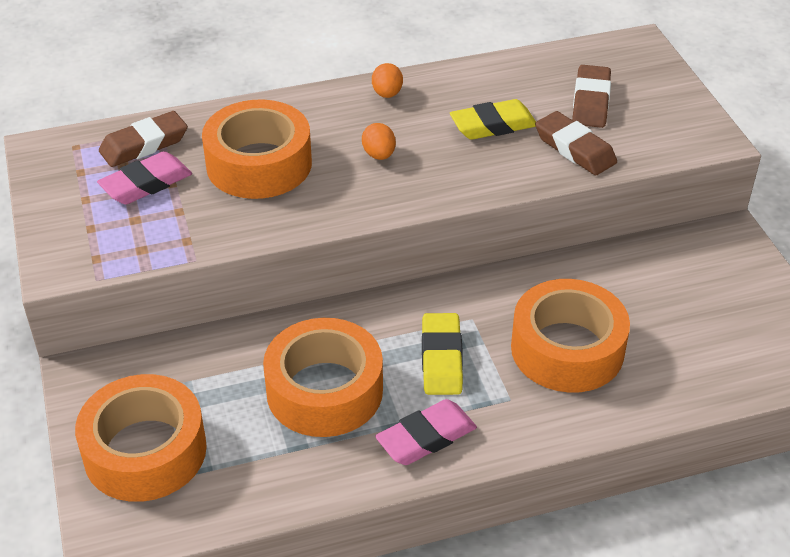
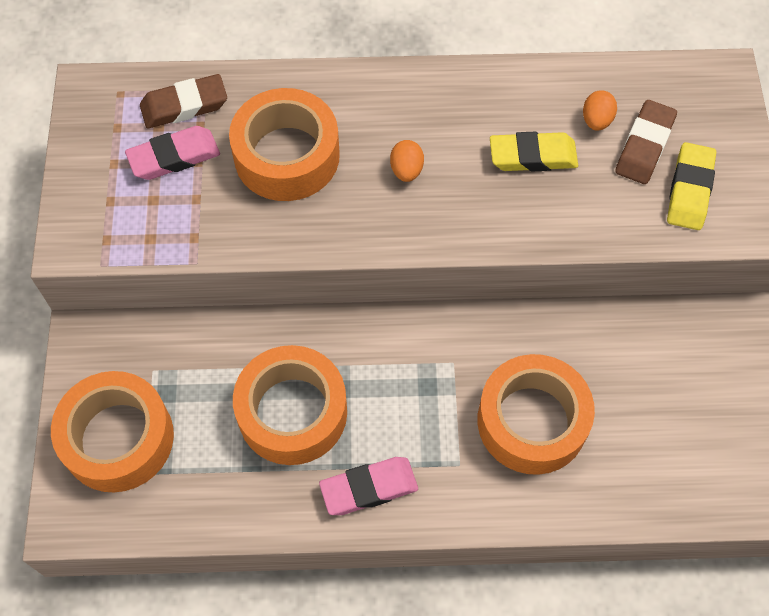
camera: 15 degrees right, 20 degrees up
orange egg [372,63,403,98] -> orange egg moved to [583,90,617,131]
yellow eraser [422,313,463,395] -> yellow eraser moved to [667,142,716,230]
brown eraser [535,111,617,175] -> none

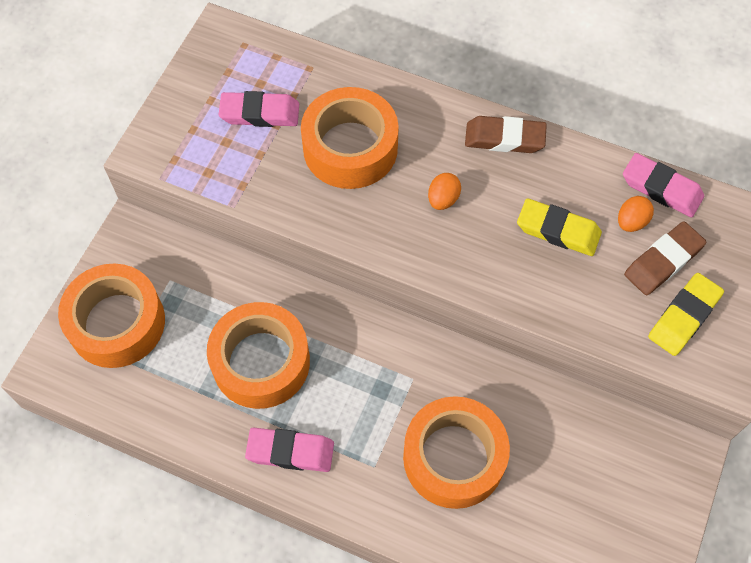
camera: 25 degrees right, 0 degrees up
brown eraser [140,74,227,129] -> brown eraser moved to [465,116,547,153]
none -> pink eraser [623,153,704,217]

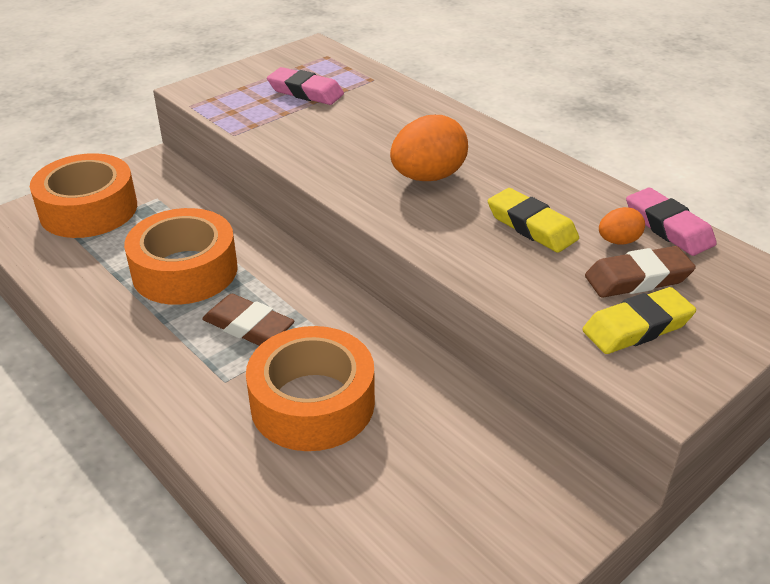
camera: 25 degrees right, 25 degrees down
pink eraser [245,428,334,472] -> none
orange tape [301,87,399,189] -> none
orange egg [428,173,461,210] -> orange egg [390,115,468,181], size x1.93
brown eraser [465,116,547,153] -> brown eraser moved to [202,294,295,346]

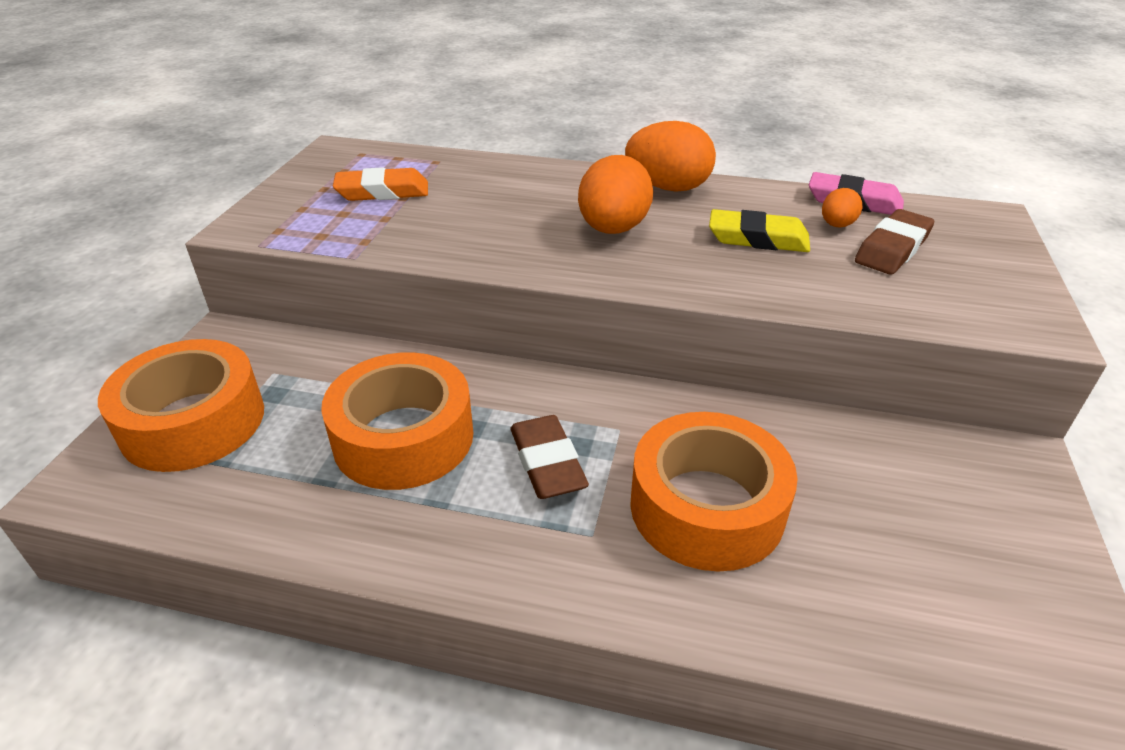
camera: 35 degrees left, 0 degrees up
brown eraser [202,294,295,346] -> brown eraser turned 75 degrees clockwise [510,415,589,499]
pink eraser [267,67,344,105] -> orange eraser [333,167,428,201]
yellow eraser [583,287,696,354] -> none
none -> orange egg [625,121,716,192]

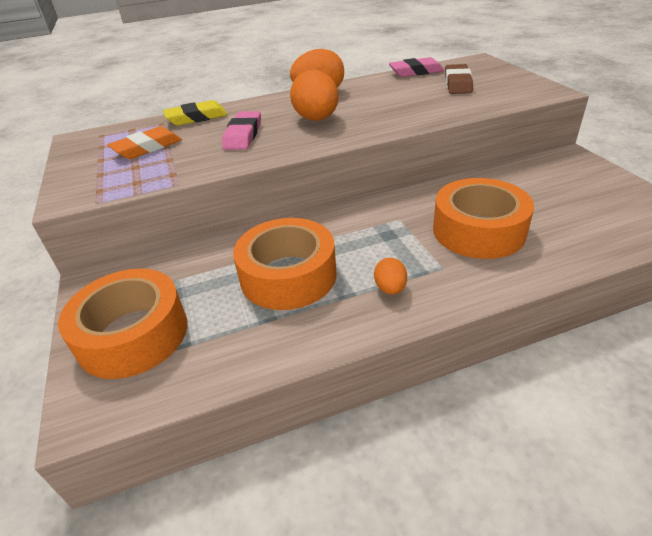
camera: 30 degrees left, 0 degrees up
brown eraser [510,415,589,499] -> none
yellow eraser [709,209,810,252] -> yellow eraser moved to [163,100,228,126]
orange egg [822,188,862,228] -> orange egg moved to [374,258,407,295]
none -> pink eraser [222,111,261,150]

